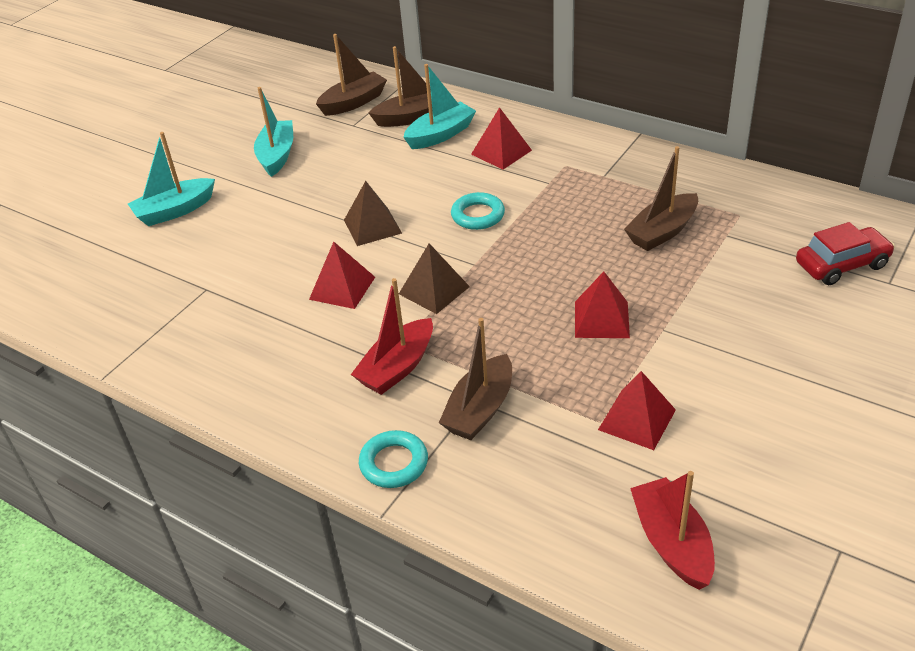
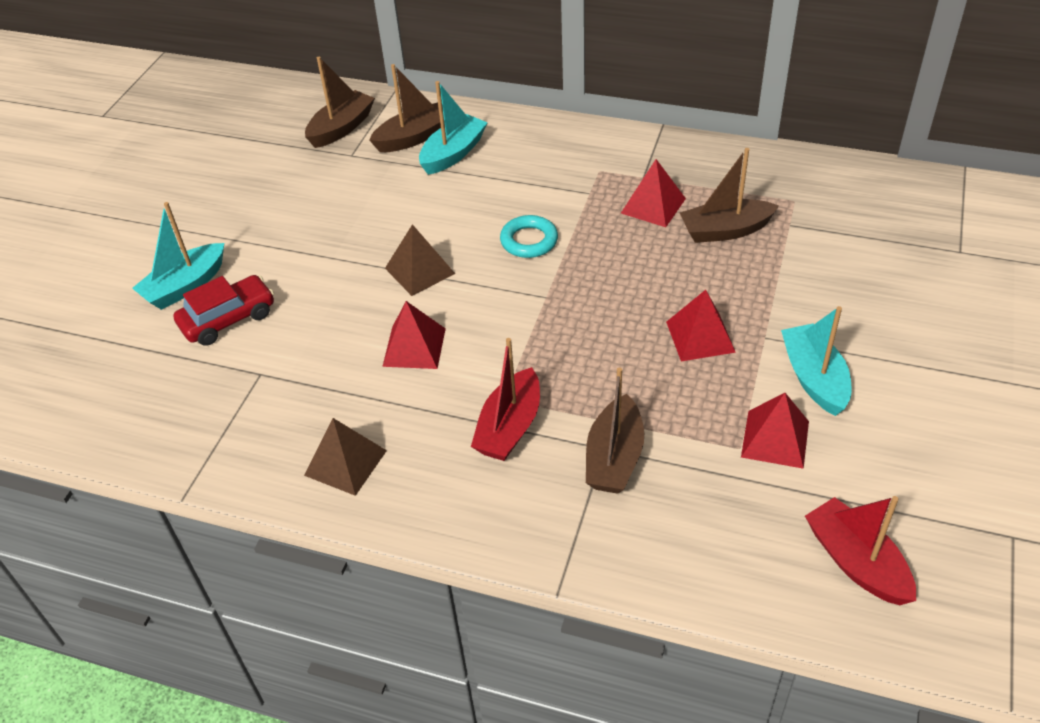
camera: 15 degrees left, 5 degrees up
turquoise boat [254,87,293,177] -> turquoise boat moved to [781,306,851,416]
turquoise ring [359,430,428,488] -> none
brown pyramid [399,243,470,314] -> brown pyramid moved to [304,418,387,496]
red pyramid [471,107,532,170] -> red pyramid moved to [621,159,686,227]
brown boat [624,146,698,251] -> brown boat turned 45 degrees clockwise [680,148,779,243]
red car [796,222,895,285] -> red car moved to [174,275,274,346]

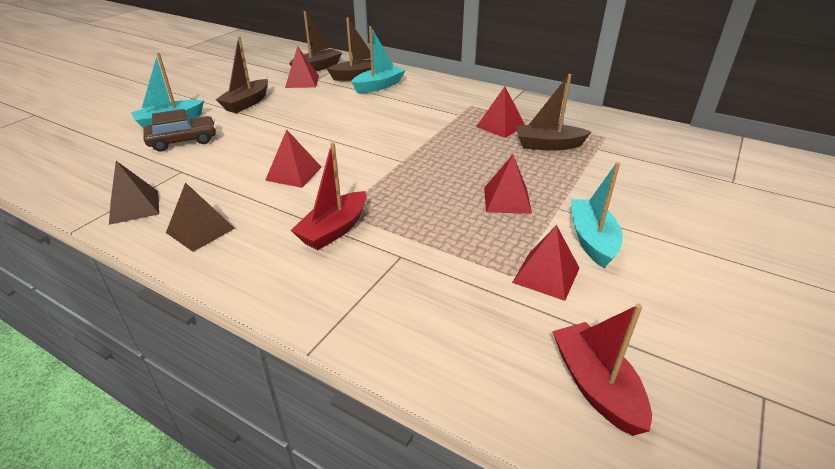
camera: 10 degrees right, 10 degrees down
red car [174,275,274,346] -> brown car [143,109,216,152]
brown pyramid [385,224,455,296] -> brown pyramid moved to [109,161,159,225]
turquoise ring [500,215,558,258] -> none
brown boat [586,367,644,494] -> brown boat moved to [216,36,268,113]
none -> red pyramid [285,46,319,88]

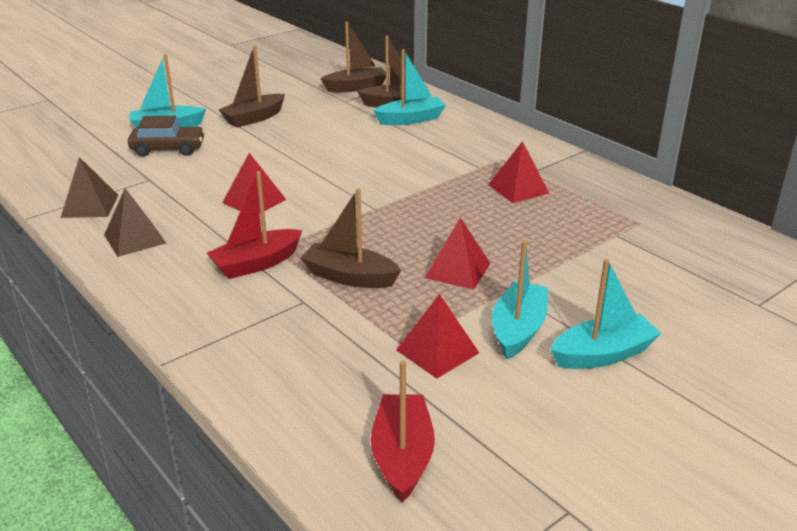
camera: 20 degrees right, 5 degrees down
red pyramid [285,46,319,88] -> none
brown boat [516,74,591,151] -> brown boat moved to [301,188,401,288]
none -> turquoise boat [551,259,662,369]

